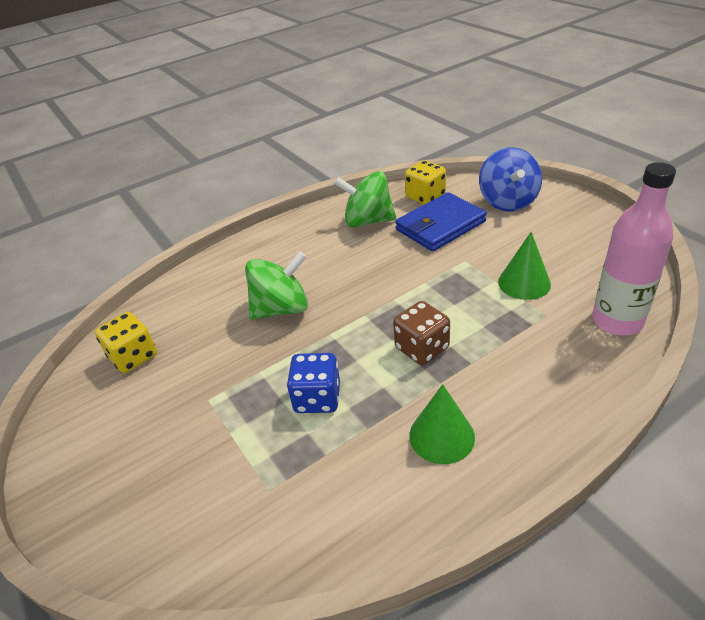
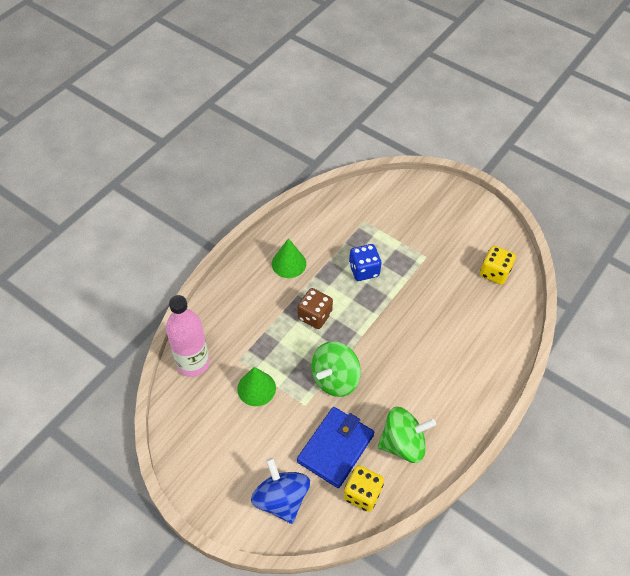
camera: 155 degrees right, 15 degrees up
green spinning top [245,251,308,320] -> green spinning top moved to [311,341,361,397]

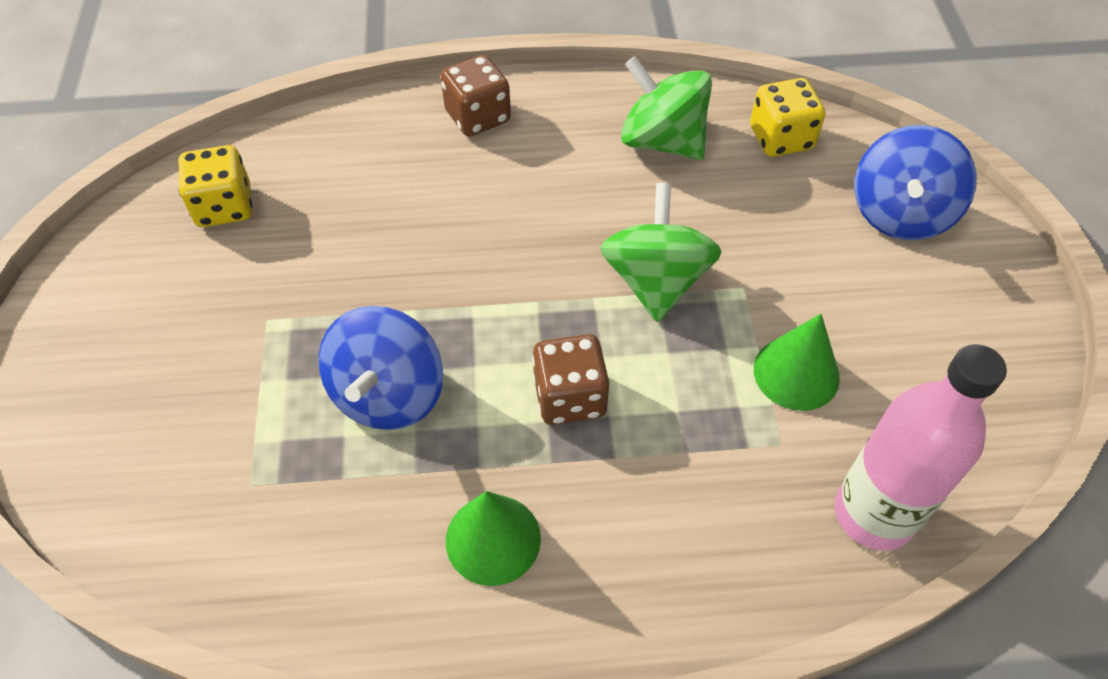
camera: 130 degrees left, 0 degrees up
blue wallet [297,407,374,488] -> none
green spinning top [311,341,361,397] -> green spinning top turned 90 degrees counterclockwise [600,183,721,322]
blue dice [349,244,382,281] -> blue spinning top [318,306,443,430]
none -> brown dice [441,55,511,137]

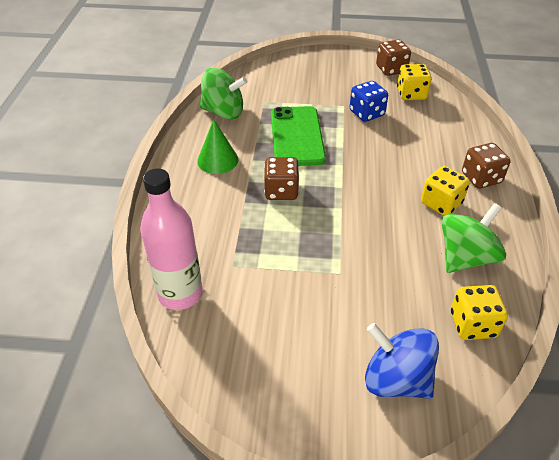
camera: 100 degrees right, 10 degrees down
blue spinning top [318,306,443,430] -> green phone [271,106,326,166]
green spinning top [600,183,721,322] -> green spinning top moved to [200,68,247,120]
green cone [754,314,840,411] -> none
none -> blue dice [350,81,388,122]
none -> brown dice [376,39,411,76]
none -> yellow dice [421,166,470,216]

